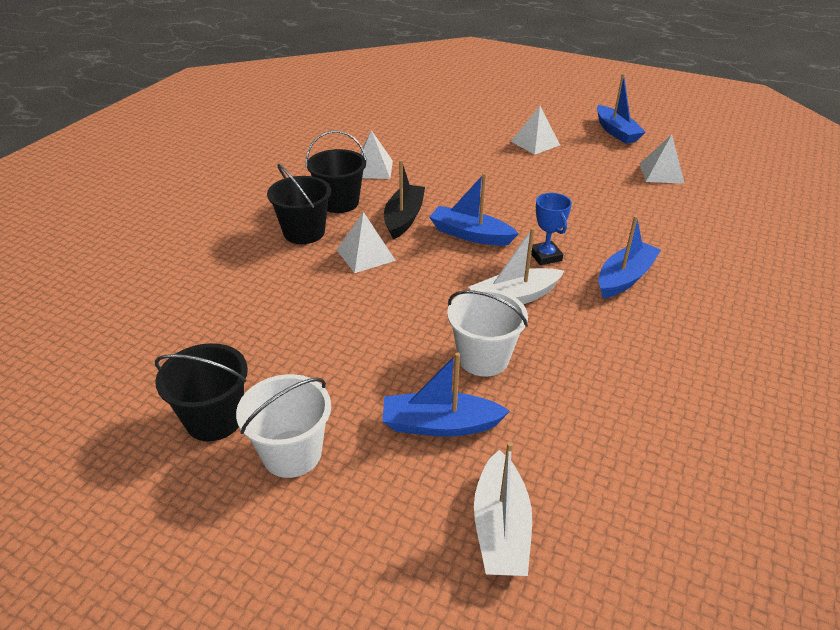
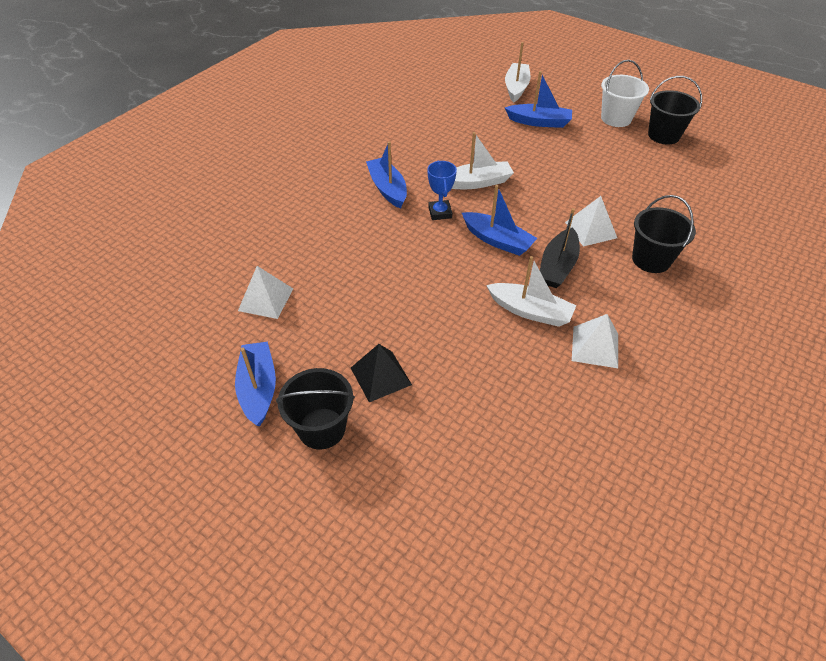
camera: 170 degrees left, 10 degrees up
black bucket [305,130,367,213] -> black bucket moved to [276,368,355,450]
white bucket [447,289,528,377] -> none
white pyramid [511,106,560,155] -> black pyramid [351,344,412,402]
blue boat [598,216,661,298] -> blue boat turned 105 degrees clockwise [366,141,407,209]
none -> white boat [486,256,576,327]

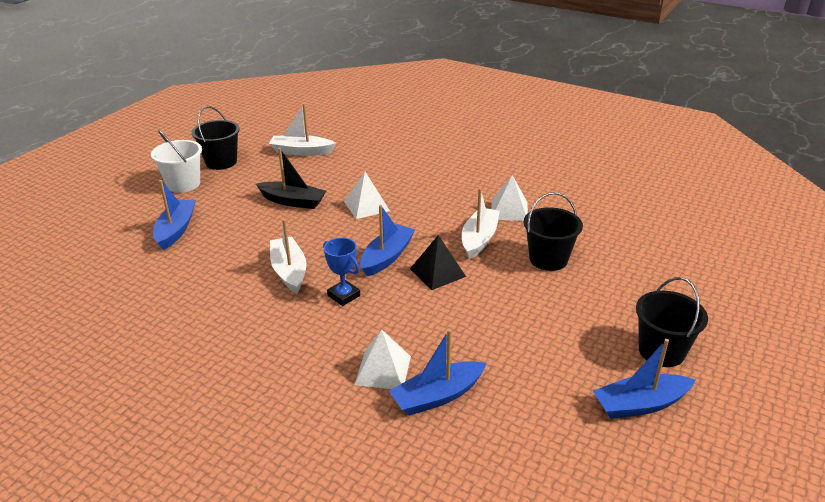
camera: 95 degrees left, 15 degrees down
white pyramid [238,266,293,319] -> white pyramid moved to [355,330,411,389]
black pyramid [351,344,412,402] -> black pyramid moved to [410,235,466,290]
blue boat [366,141,407,209] -> blue boat moved to [389,329,487,416]
blue trophy [427,161,457,220] -> blue trophy turned 60 degrees clockwise [323,238,360,306]
white boat [505,42,531,103] -> white boat moved to [269,103,336,156]
black boat [540,208,580,288] -> black boat moved to [256,148,326,209]
black bucket [632,195,696,273] -> black bucket moved to [524,192,583,271]

